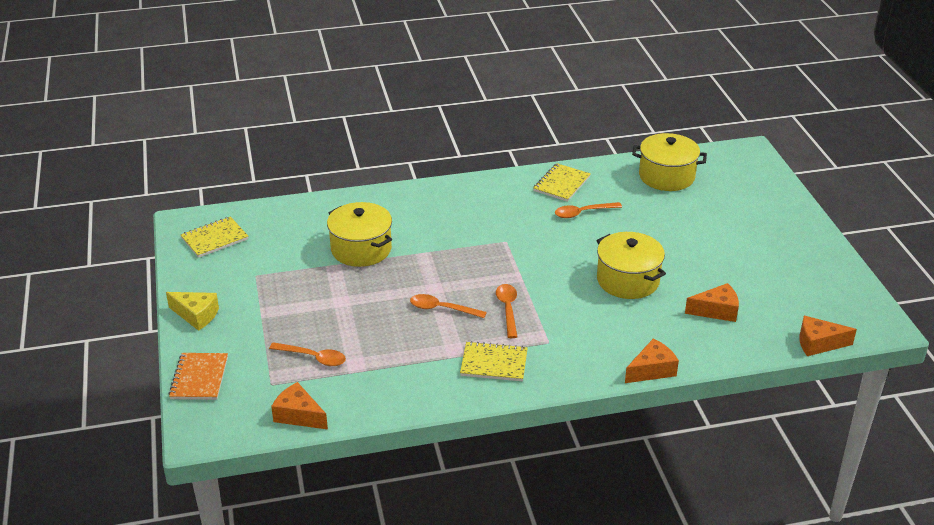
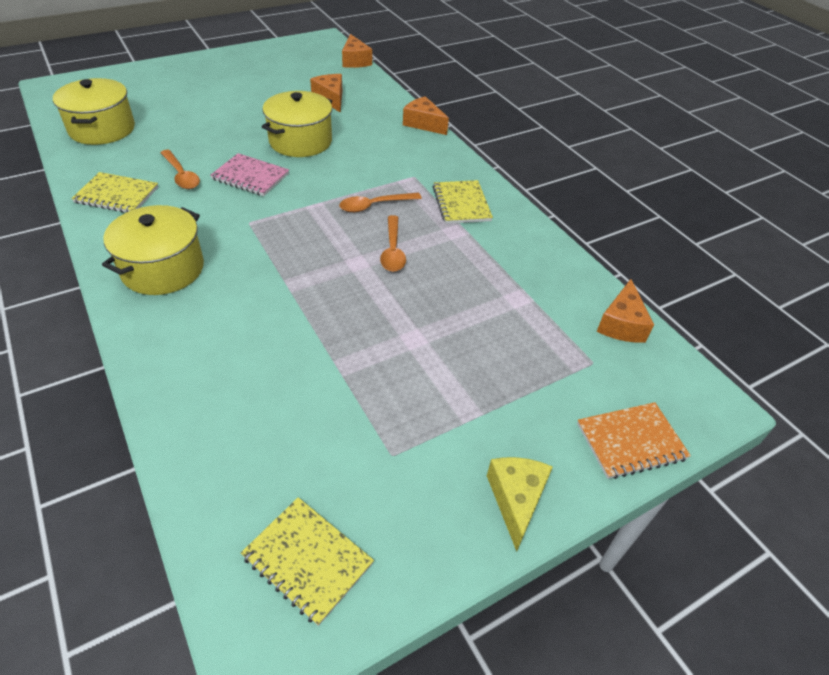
camera: 110 degrees left, 10 degrees up
orange spoon [269,342,346,366] -> none
yellow pot [327,202,392,267] -> yellow pot moved to [102,205,204,295]
none -> pink notebook [210,153,289,196]

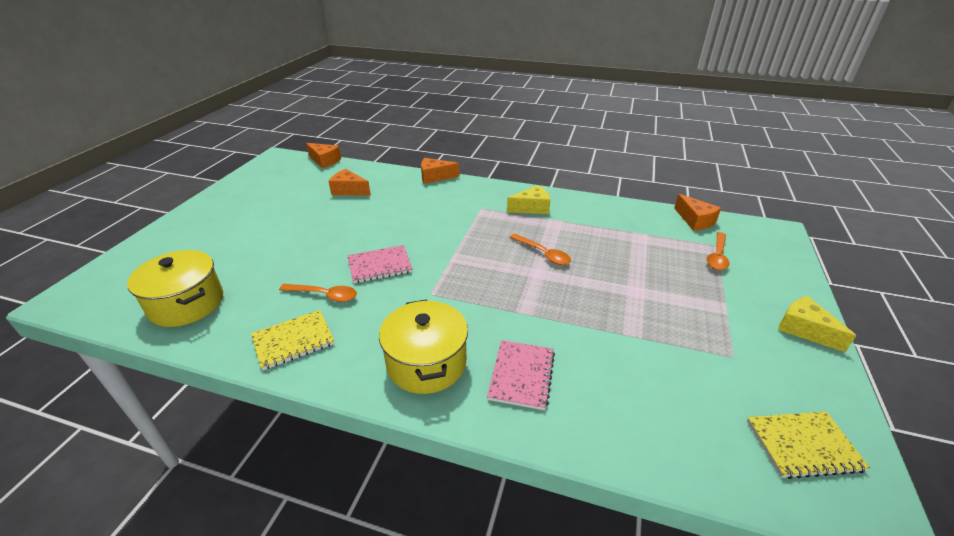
camera: 40 degrees left, 10 degrees down
yellow pot [262,91,332,157] -> none
orange spoon [339,193,422,212] -> orange spoon moved to [707,232,729,270]
yellow notebook [433,180,493,224] -> yellow cheese [507,185,550,214]
orange notebook [577,402,691,479] -> none
none -> pink notebook [487,340,555,410]

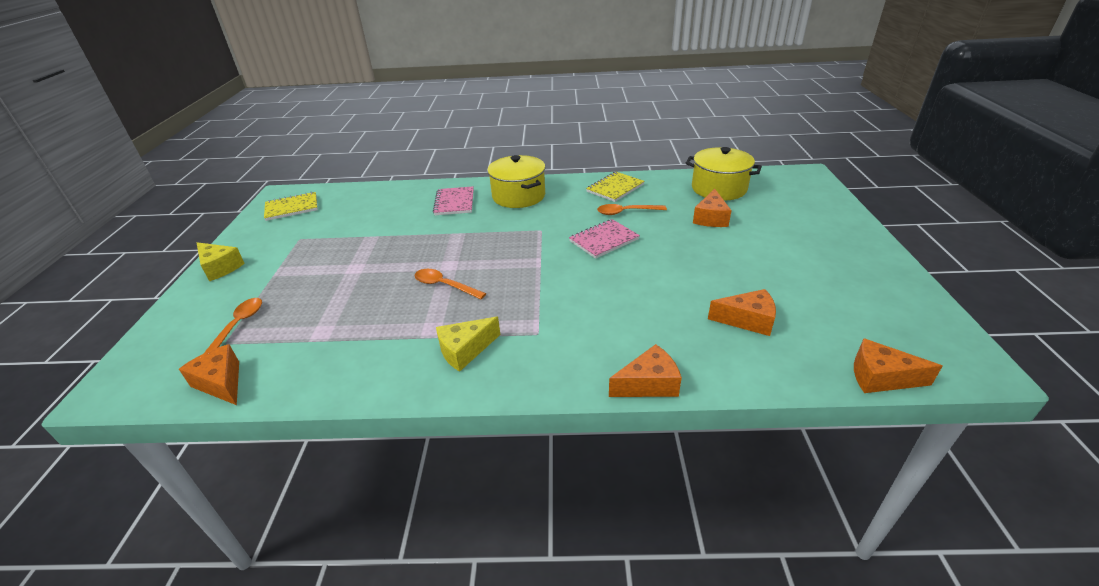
camera: 165 degrees right, 0 degrees up
none -> orange cheese [693,189,732,227]

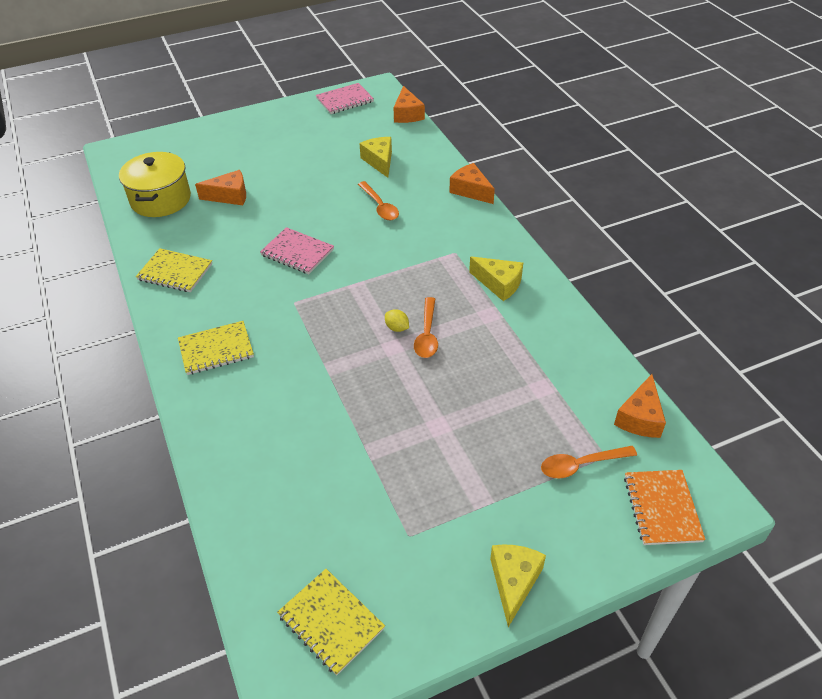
camera: 115 degrees left, 10 degrees up
pink notebook [433,186,474,215] -> pink notebook moved to [316,83,374,114]
yellow pot [487,155,546,208] -> yellow notebook [178,321,254,375]
orange spoon [597,204,667,215] -> orange spoon moved to [358,181,399,220]
orange cheese [708,289,776,336] -> yellow cheese [359,137,392,178]
none -> yellow lemon [385,309,409,332]
none -> orange notebook [624,470,706,545]

